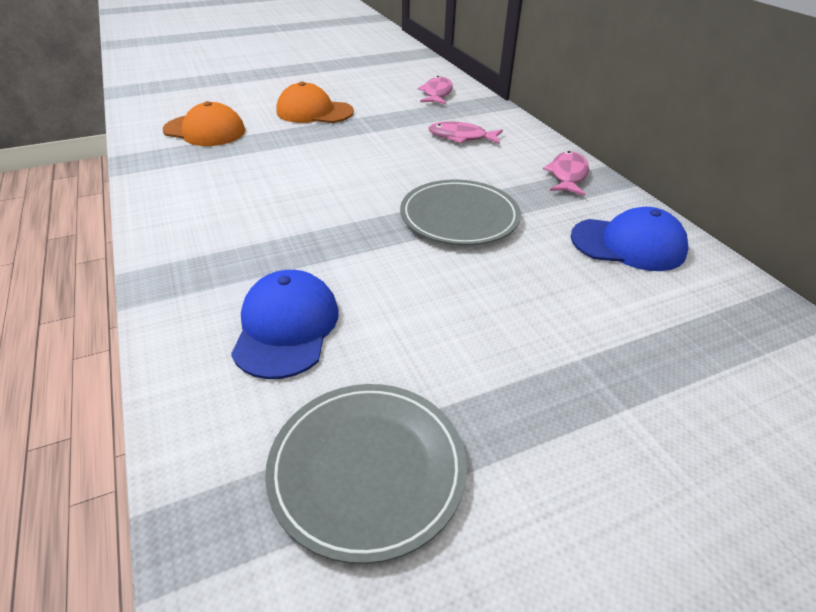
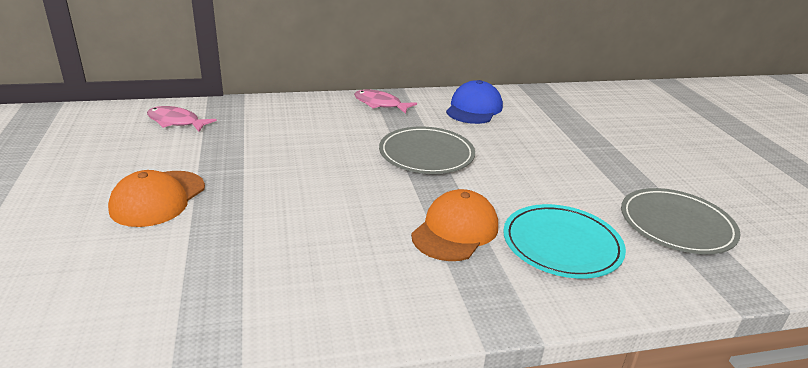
camera: 80 degrees left, 10 degrees down
orange cap [163,101,245,146] -> orange cap moved to [411,189,498,261]
blue cap [231,270,339,379] -> turquoise plate [503,204,626,278]
pink fish [428,121,503,144] -> none

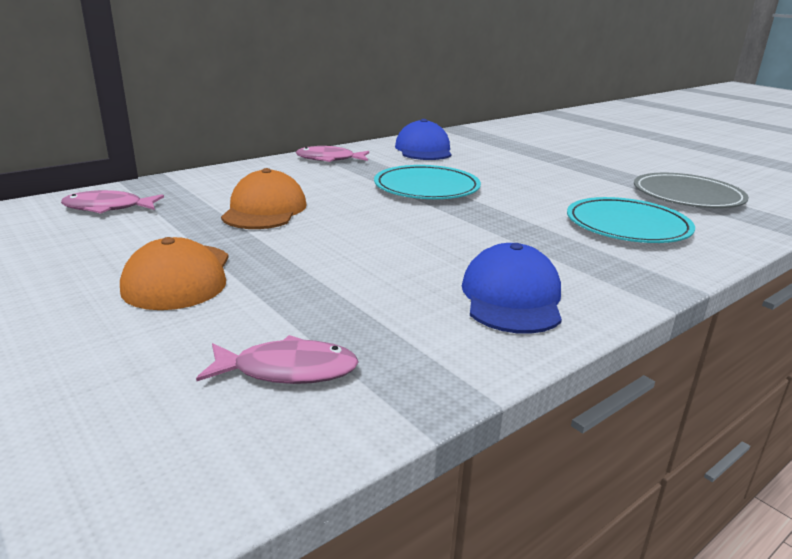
camera: 25 degrees left, 5 degrees down
grey plate [379,126,475,174] -> turquoise plate [374,165,481,199]
orange cap [411,189,498,261] -> orange cap moved to [221,168,307,229]
none -> pink fish [196,335,358,384]
none -> blue cap [462,243,562,334]

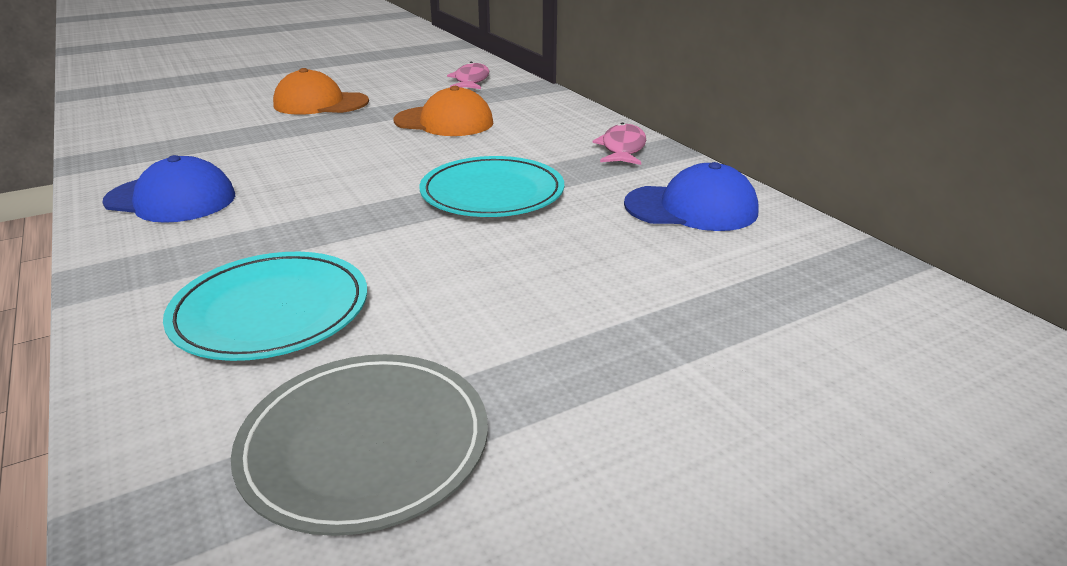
camera: 100 degrees right, 5 degrees up
pink fish [196,335,358,384] -> none

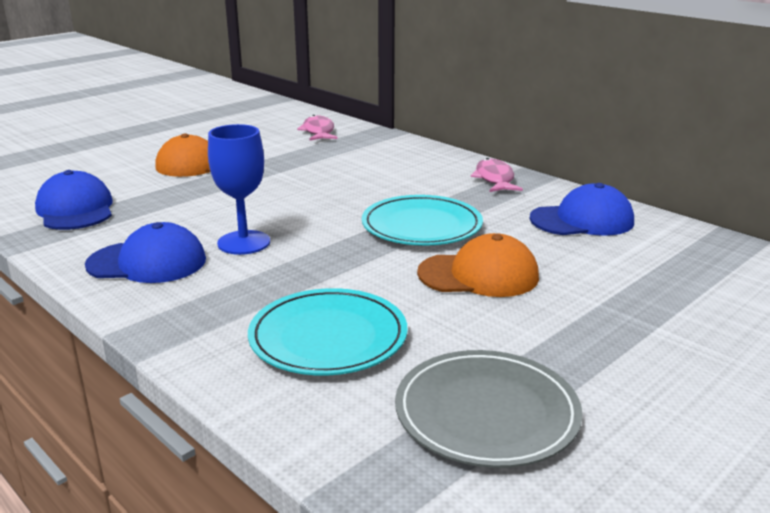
camera: 15 degrees left, 5 degrees down
orange cap [394,86,493,136] -> orange cap moved to [417,233,539,297]
none -> blue cap [35,170,113,230]
none -> blue goblet [208,124,270,255]

